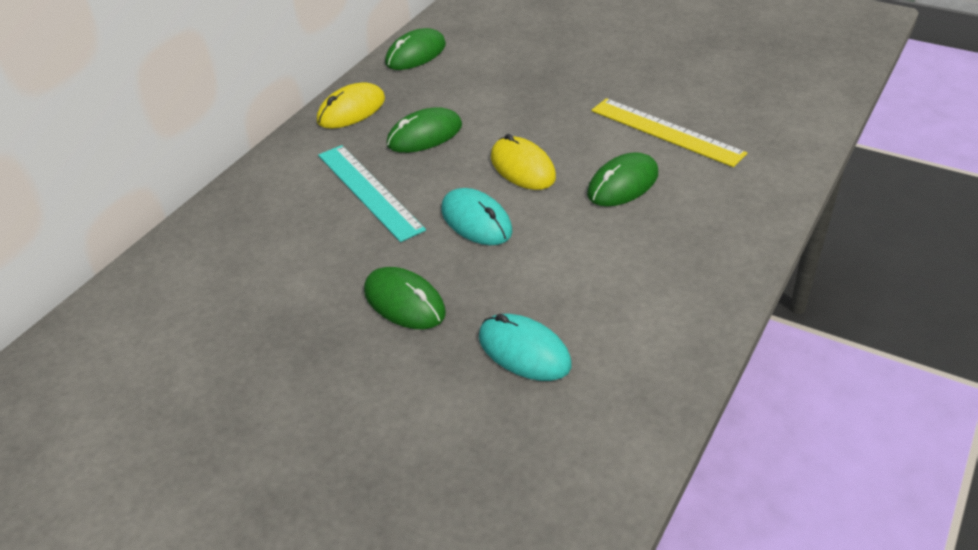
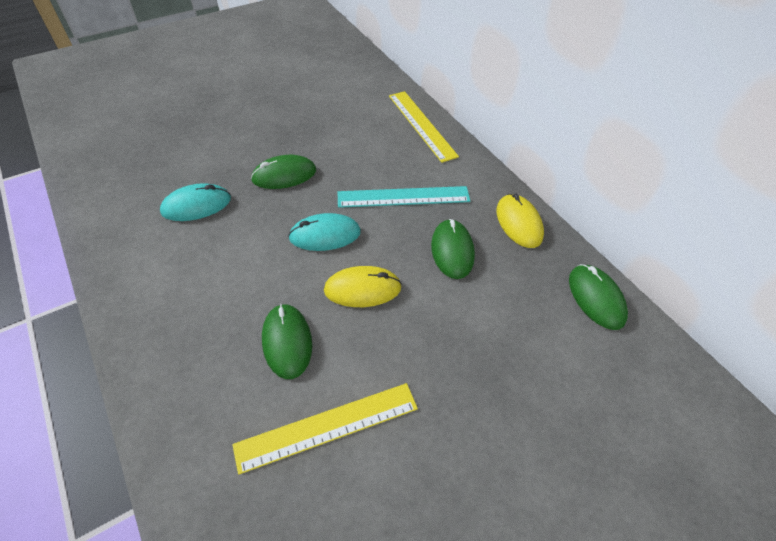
camera: 115 degrees right, 10 degrees up
none -> yellow ruler [389,91,459,163]

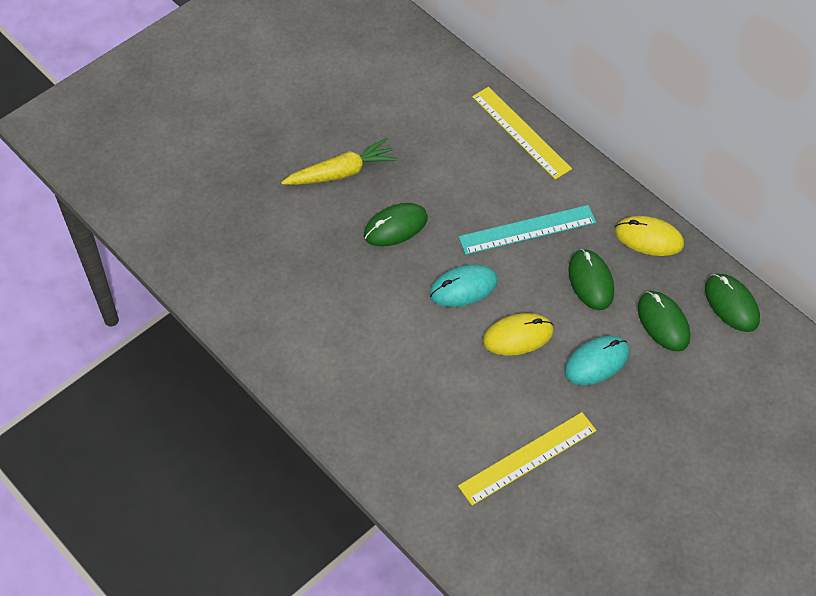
camera: 10 degrees left, 5 degrees up
turquoise mouse [160,183,231,221] -> turquoise mouse moved to [564,336,629,385]
green mouse [262,304,312,379] -> green mouse moved to [637,291,690,352]
yellow mouse [496,194,544,248] -> yellow mouse turned 45 degrees counterclockwise [615,216,684,256]
none -> yellow carrot [281,138,398,185]

